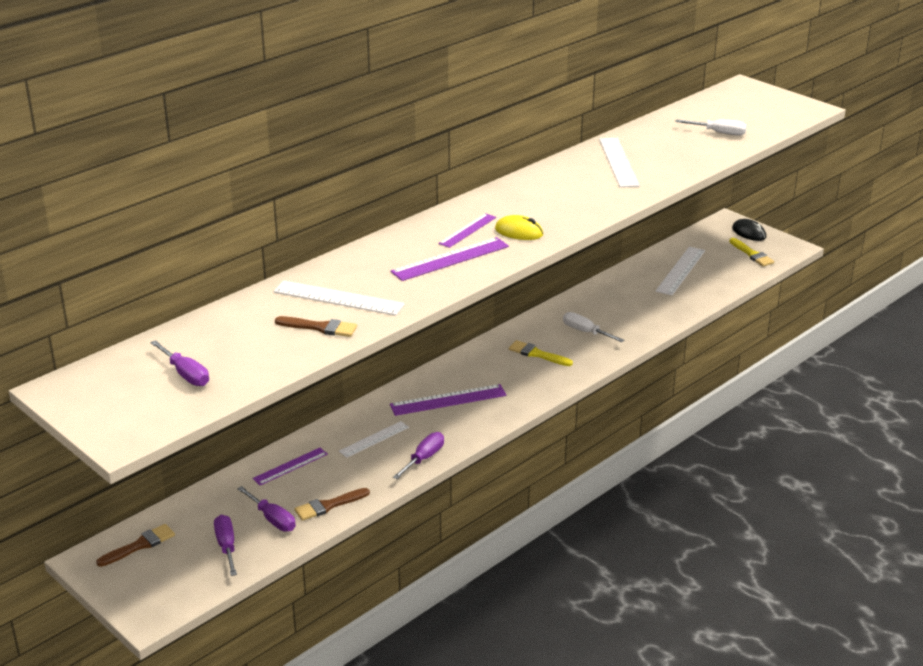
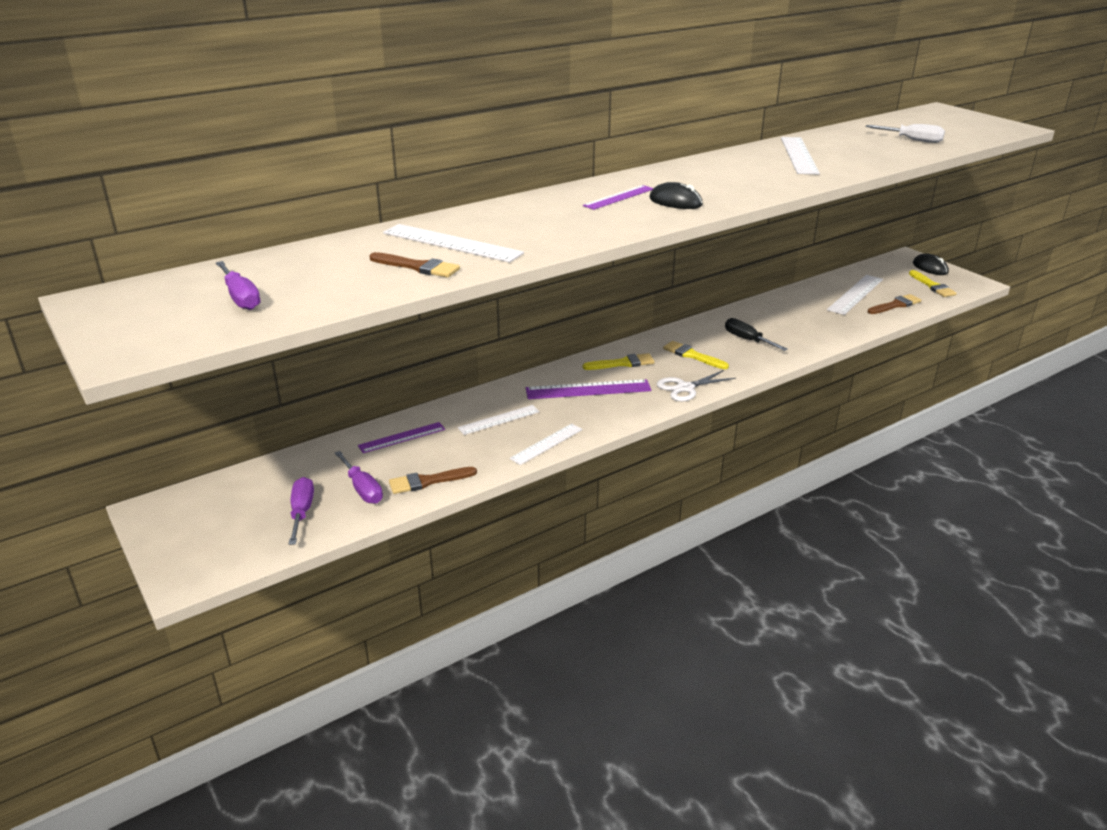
camera: 10 degrees right, 0 degrees up
brown brush [96,524,175,567] -> brown brush moved to [868,294,921,314]
purple ruler [390,237,509,281] -> none
purple screwdriver [393,432,444,479] -> white ruler [510,424,582,465]
yellow mouse [495,215,543,240] -> black mouse [649,182,703,209]
white screwdriver [563,312,624,342] -> black screwdriver [725,318,788,351]
none -> yellow brush [583,353,655,370]
none -> white scissors [657,370,736,402]

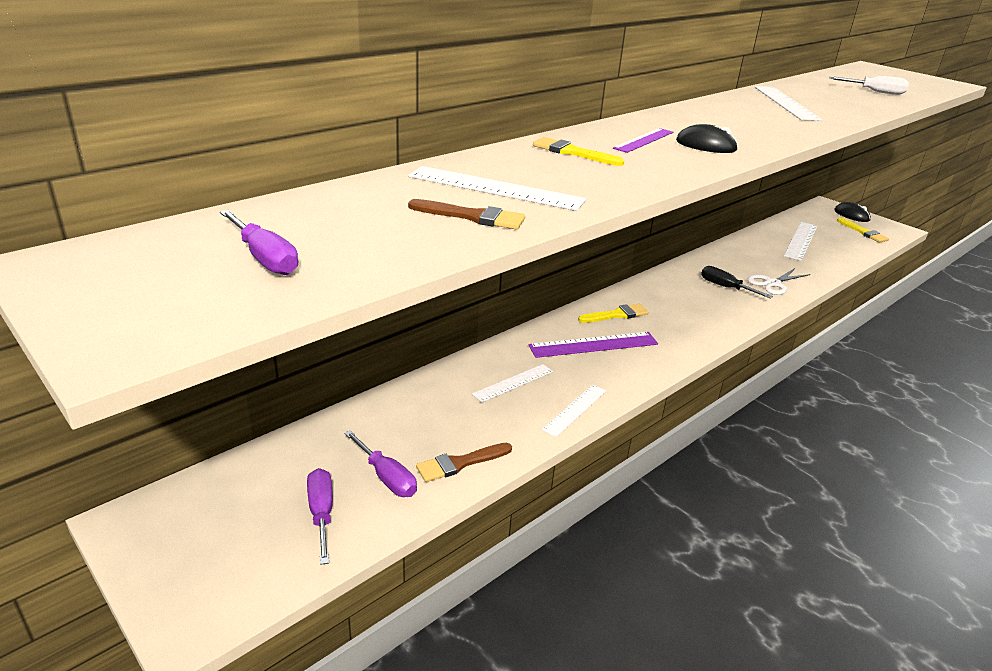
camera: 10 degrees left, 0 degrees up
purple ruler [358,422,445,453] -> none
white scissors [657,370,736,402] -> white scissors moved to [747,268,810,295]
yellow brush [663,341,729,369] -> yellow brush moved to [533,137,624,166]
brown brush [868,294,921,314] -> none

